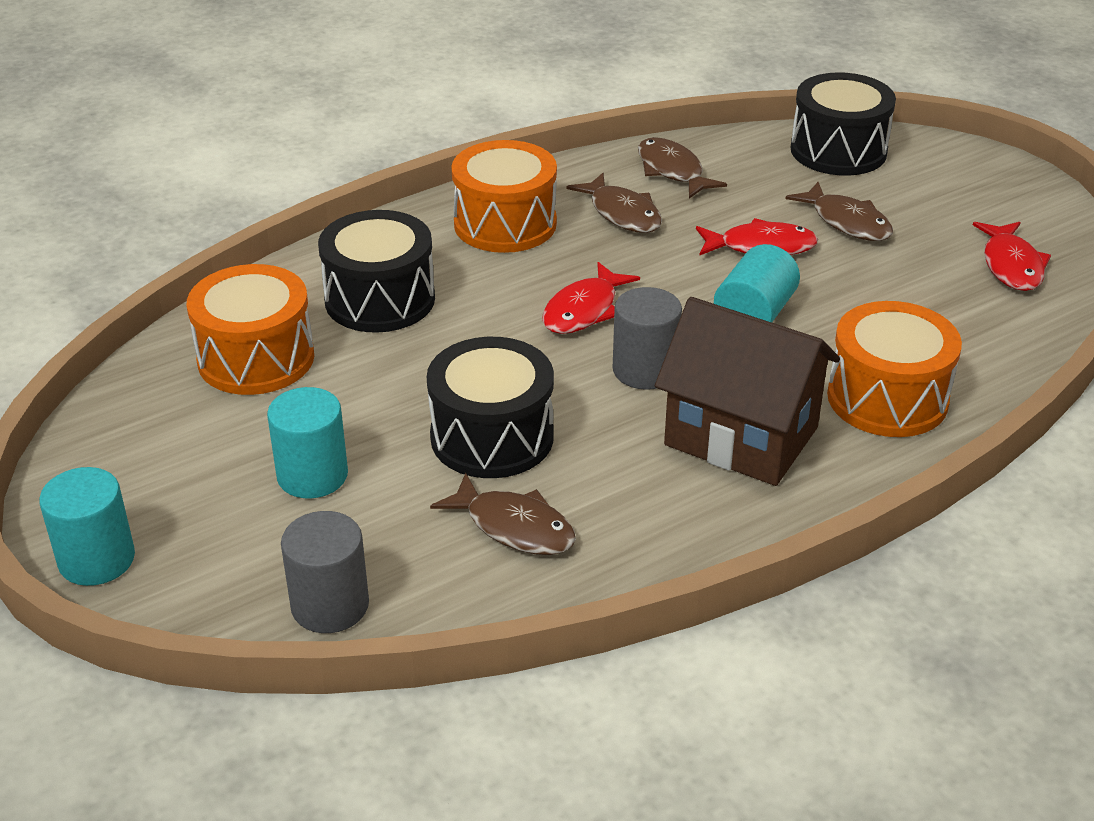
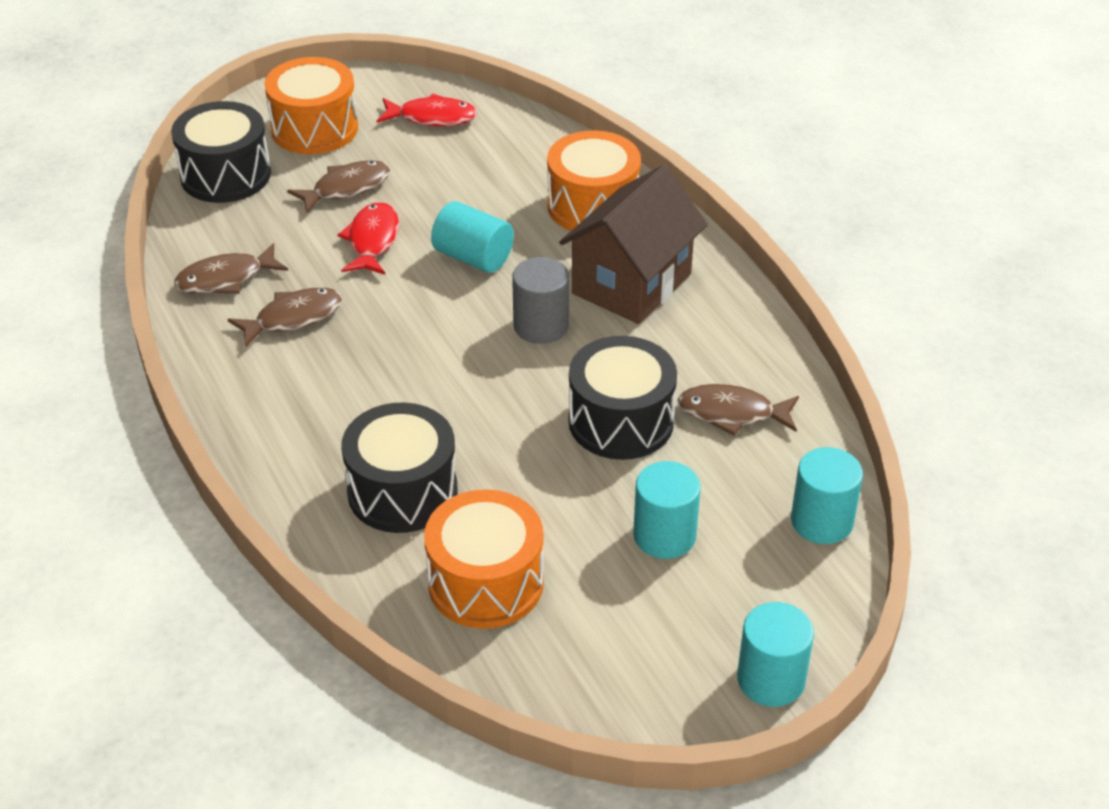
camera: 85 degrees left, 5 degrees up
grey cylinder [281,511,369,633] -> turquoise cylinder [791,447,863,544]
brown fish [430,473,576,555] -> brown fish turned 120 degrees counterclockwise [678,384,799,436]
orange drum [451,140,557,253] -> orange drum moved to [264,57,358,154]
red fish [542,262,640,334] -> none

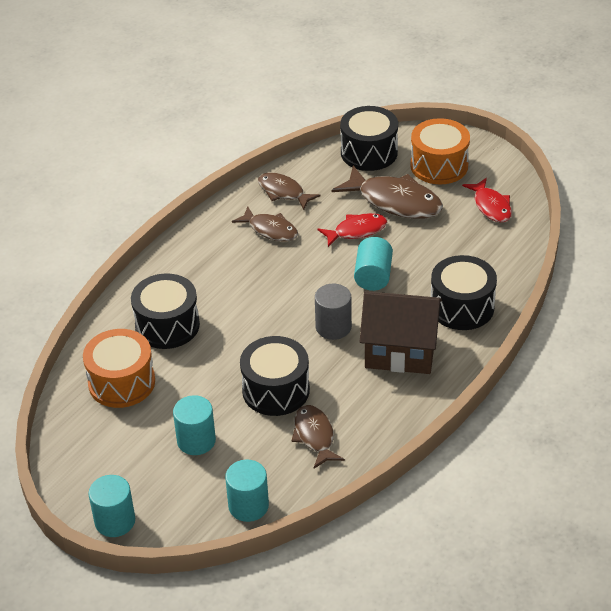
camera: 65 degrees right, 0 degrees up
brown fish [287,160,390,213] -> brown fish [332,165,443,219], size x1.64
orange drum [547,130,641,231] -> black drum [431,255,497,330]

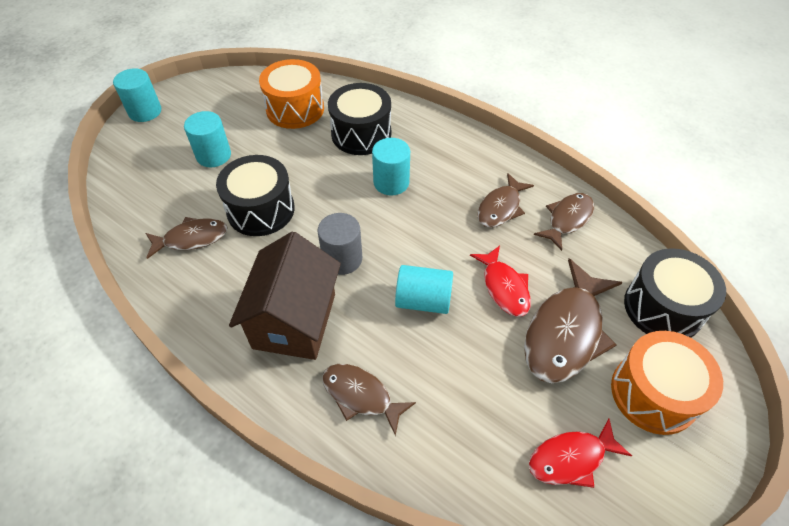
camera: 90 degrees right, 10 degrees up
turquoise cylinder [225,460,269,522] -> turquoise cylinder moved to [372,138,410,196]
black drum [431,255,497,330] -> brown fish [322,364,416,436]

